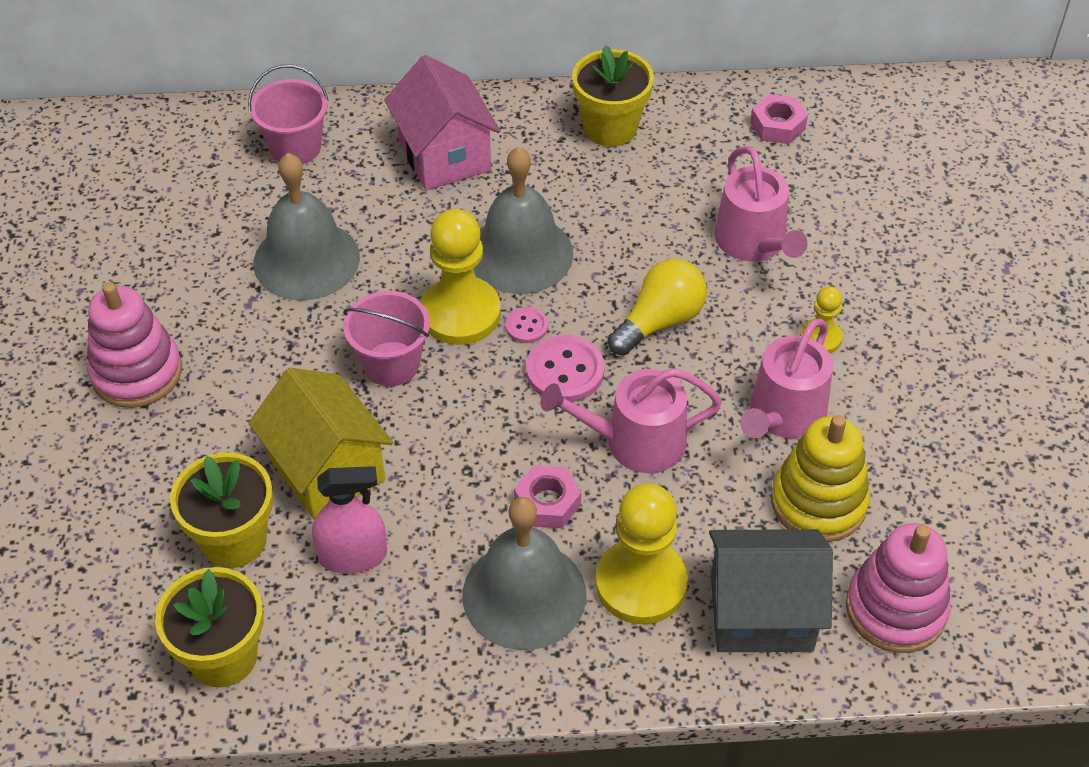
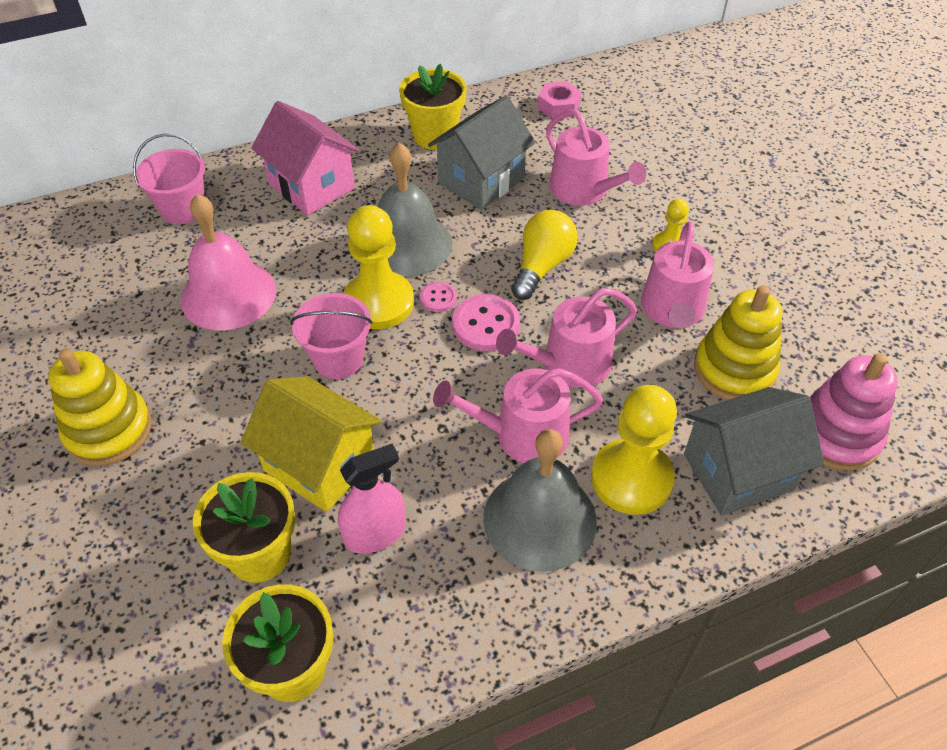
camera: 20 degrees left, 0 degrees up
pink stacking toy [87,282,182,408] -> yellow stacking toy [48,348,152,466]
grey bell [254,153,360,301] -> pink bell [181,194,276,330]
pink nut [514,465,581,528] -> pink watering can [433,368,603,463]
none -> grey house [428,96,535,210]

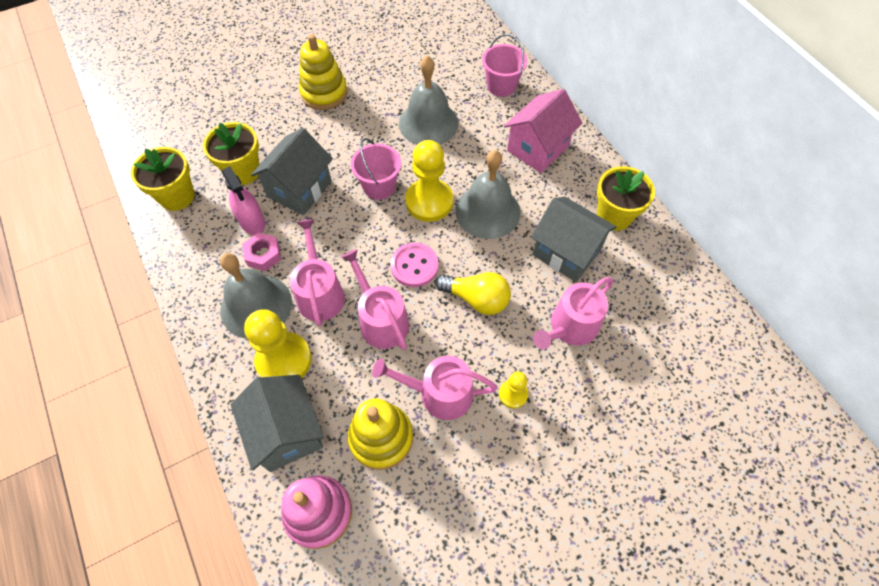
camera: 85 degrees right, 10 degrees up
pink bell [181,194,276,330] -> grey bell [399,55,459,145]
yellow house [241,376,381,512] -> grey house [251,128,333,215]
pink button [420,282,457,312] -> none
pink nut [538,81,582,119] -> pink nut moved to [243,233,281,271]

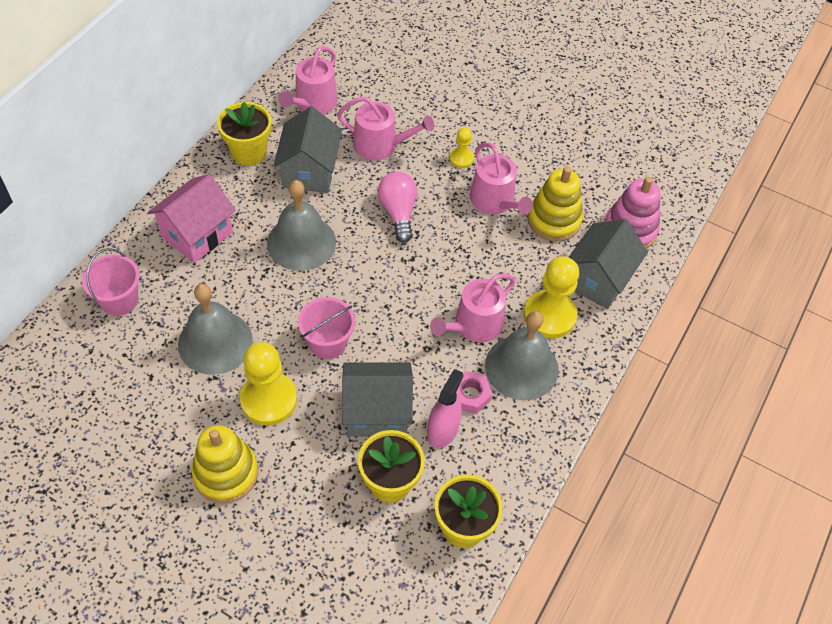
camera: 125 degrees left, 5 degrees down
pink watering can [341,249,409,350] -> pink watering can moved to [279,46,338,114]
pink button [390,243,439,287] -> none
yellow pawn [405,140,453,222] -> yellow pawn moved to [240,342,297,426]
yellow light bulb [435,272,511,315] -> pink light bulb [377,172,417,243]
pink house [504,89,582,173] -> pink house turned 60 degrees counterclockwise [148,174,236,263]

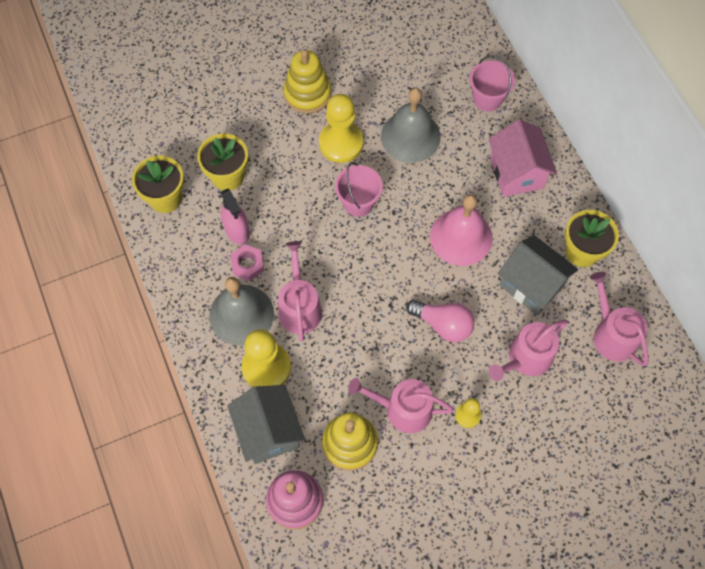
camera: 130 degrees right, 10 degrees up
grey bell [267,180,336,271] -> pink bell [430,194,493,266]
grey house [342,362,413,437] -> none

